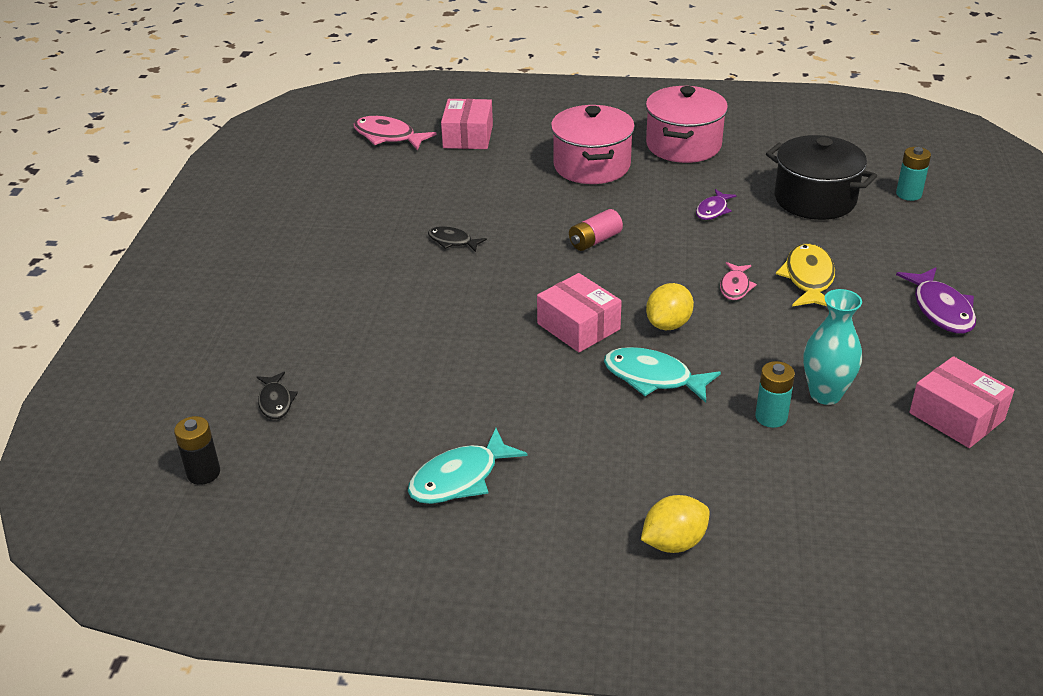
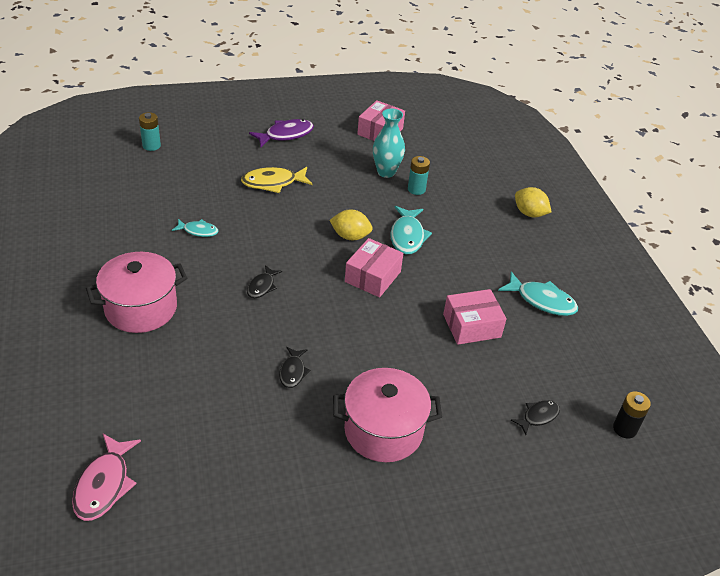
camera: 115 degrees left, 5 degrees up
pink box [441,99,493,149] -> pink box moved to [443,289,506,345]
pink battery [569,209,623,251] -> black fish [247,265,282,298]
pink pot [646,86,728,163] -> pink pot moved to [333,368,442,462]
purple fish [696,189,736,220] -> turquoise fish [172,219,219,237]
pink fish [720,262,757,300] -> none
black pot [766,135,877,220] -> none

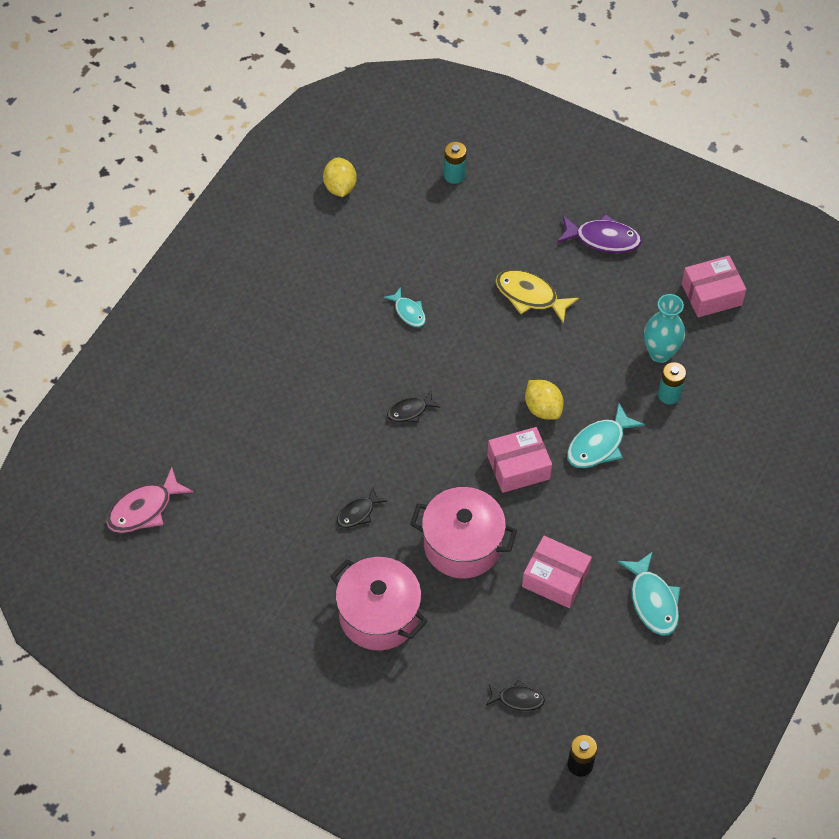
camera: 45 degrees right, 15 degrees up
pink pot [86,252,187,333] -> pink pot moved to [410,487,517,578]
yellow lemon [515,187,551,217] -> yellow lemon moved to [323,157,357,197]

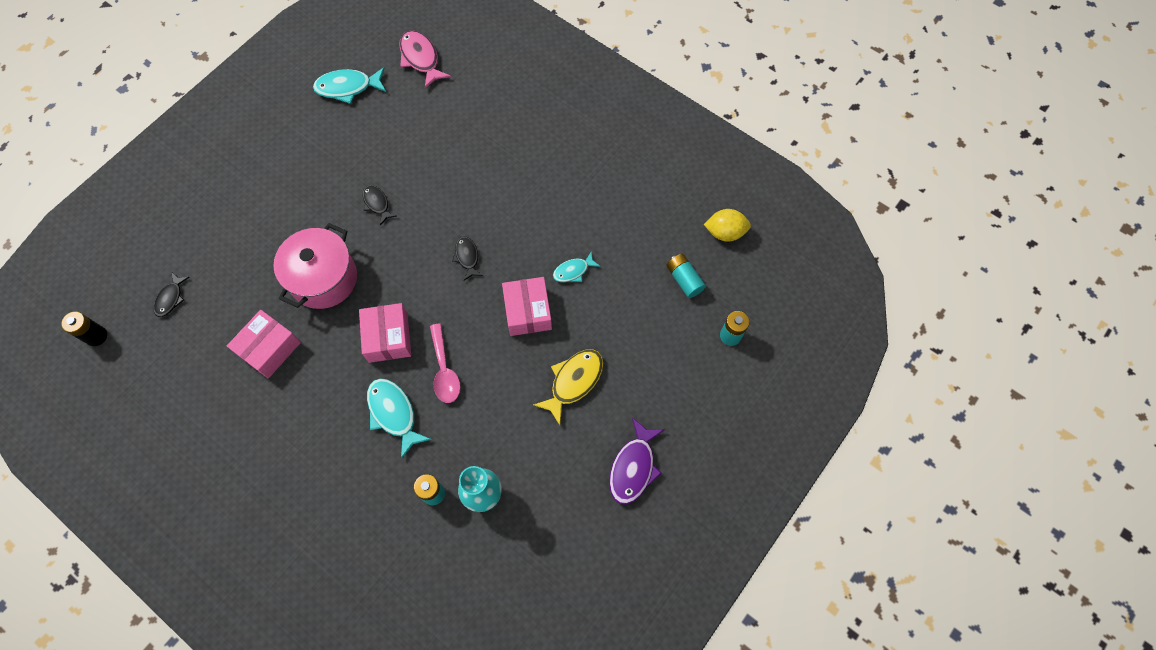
camera: 100 degrees right, 10 degrees up
pink pot [331,557,428,650] -> none
yellow lemon [525,380,564,420] -> pink spoon [430,323,461,403]
turquoise fish [618,551,680,636] -> turquoise fish moved to [313,67,386,104]
pink box [681,256,747,317] -> pink box moved to [502,277,552,336]
none -> turquoise battery [666,254,706,298]

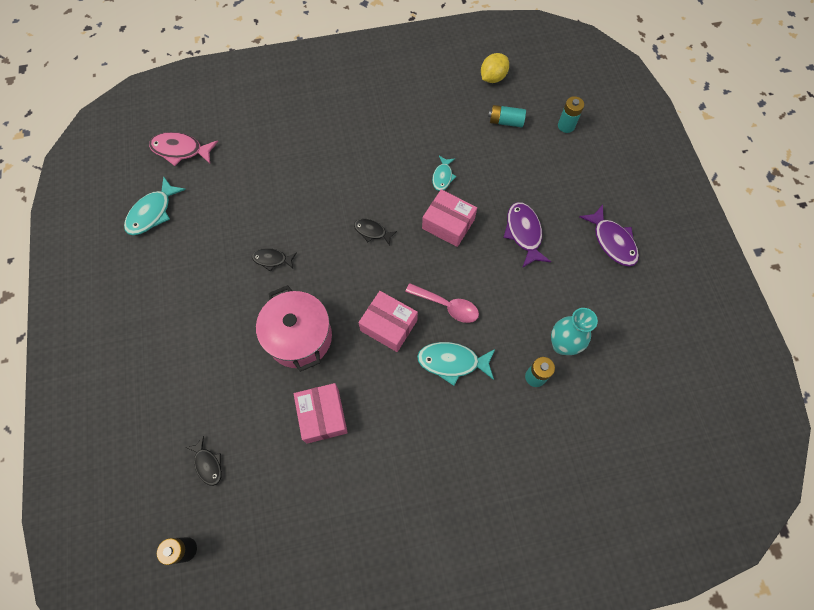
camera: 50 degrees left, 0 degrees up
yellow fish [533,349,603,425] -> purple fish [504,202,551,268]

